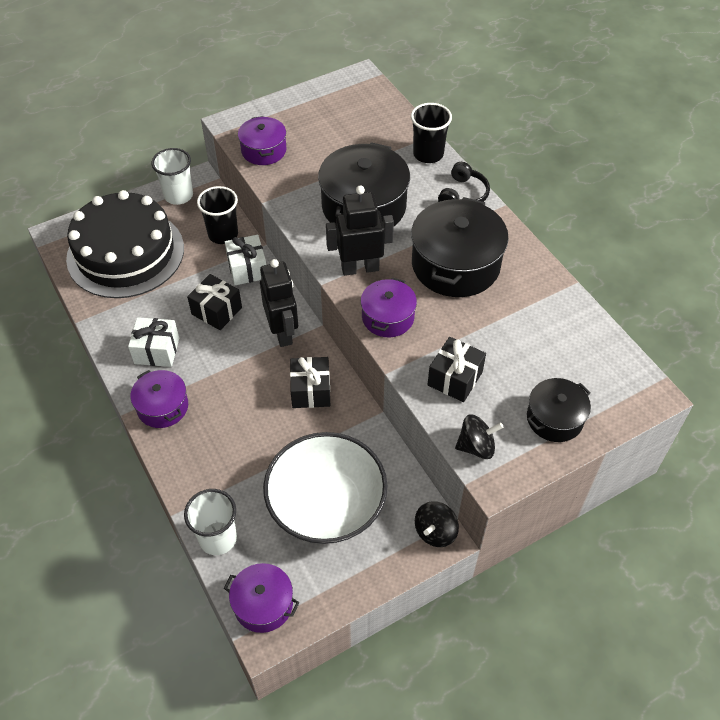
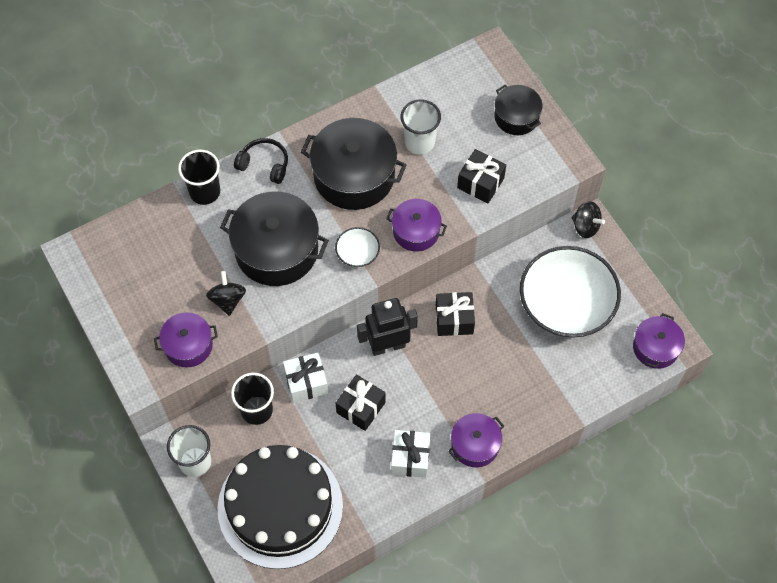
camera: 90 degrees left, 10 degrees up
white cup [184,489,237,555] -> white cup moved to [401,99,441,154]
black robot [326,186,394,276] -> white bowl [335,227,380,267]
black spinning top [455,414,504,459] -> black spinning top moved to [206,271,246,316]

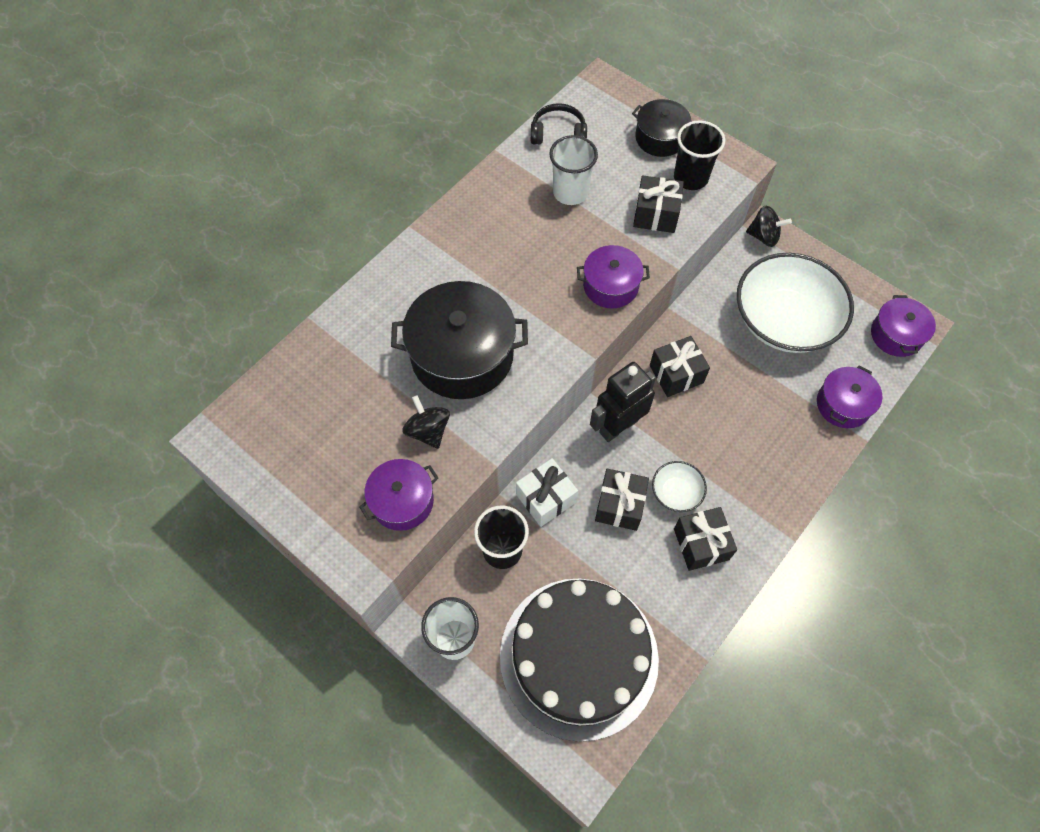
camera: 20 degrees left, 0 degrees up
black cup [178,150,220,205] -> black cup moved to [674,120,725,190]
black headphones [234,138,288,184] -> black headphones moved to [531,103,587,144]
black pot [301,118,407,210] -> none
white bowl [335,227,380,267] -> white bowl moved to [652,461,707,512]
white gift [391,430,430,478] -> black gift [674,507,737,571]
purple pot [448,413,504,467] -> purple pot moved to [817,365,882,428]

